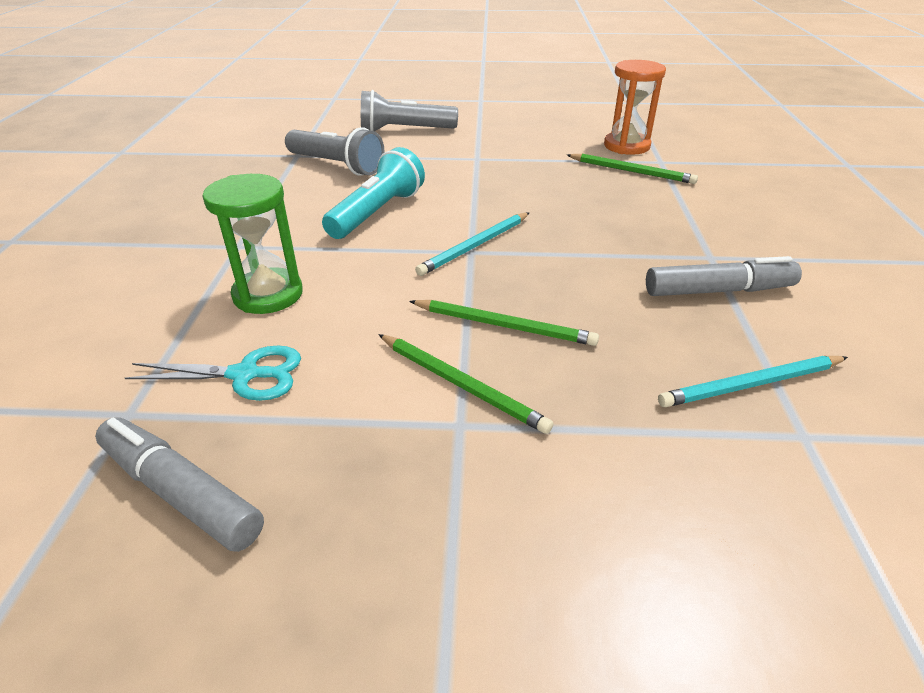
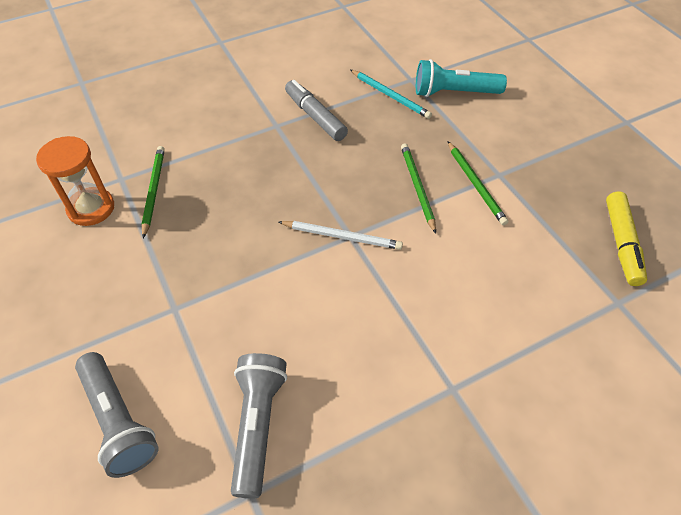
camera: 120 degrees left, 15 degrees up
grey marker [95,417,264,552] -> yellow marker [606,191,647,286]
turquoise scissors [125,346,301,401] -> none
green hourglass [202,174,303,314] -> none
turquoise flashlight [322,147,425,239] -> turquoise flashlight moved to [416,59,507,97]
green pencil [378,334,553,434] -> green pencil turned 150 degrees clockwise [448,142,508,225]
turquoise pencil [415,213,529,276] -> white pencil [279,221,403,250]

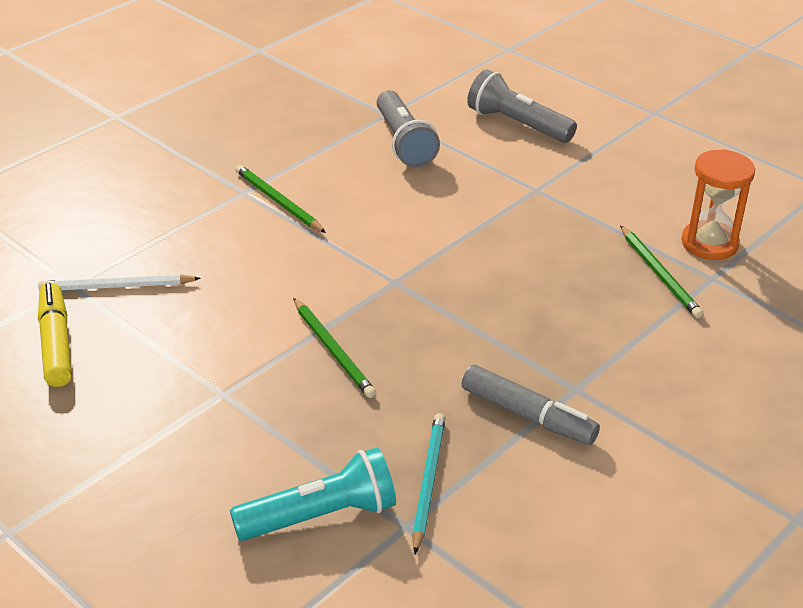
camera: 160 degrees right, 15 degrees down
white pencil [279,221,403,250] -> white pencil moved to [38,274,201,290]
turquoise pencil [350,70,432,119] -> turquoise pencil turned 75 degrees clockwise [412,413,445,554]
green pencil [448,142,508,225] -> green pencil moved to [235,165,326,233]

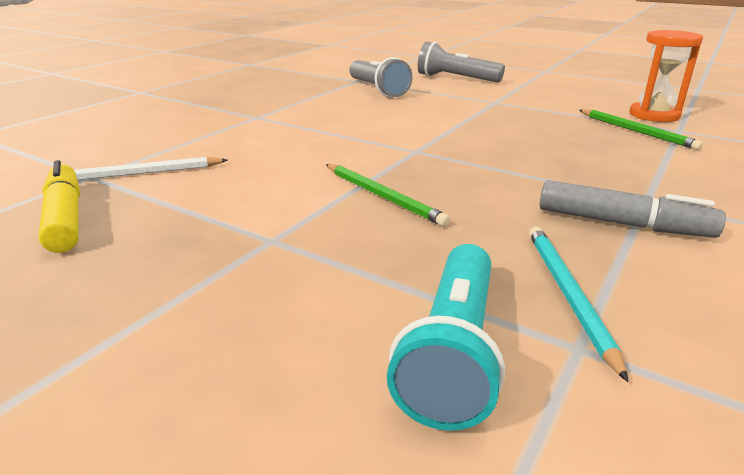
camera: 10 degrees left, 10 degrees down
turquoise flashlight [230,447,396,541] -> turquoise flashlight turned 135 degrees clockwise [387,244,505,431]
green pencil [235,165,326,233] -> none

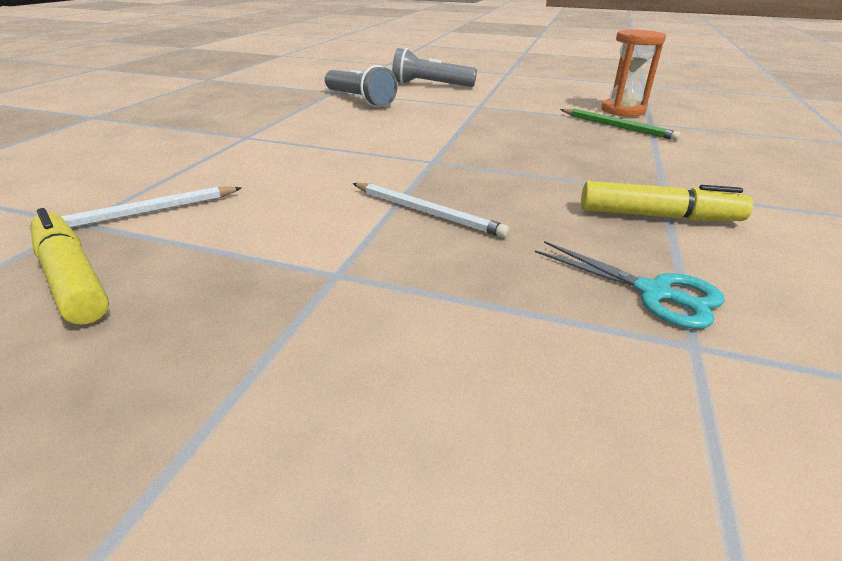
camera: 15 degrees left, 5 degrees up
green pencil [326,164,450,227] -> white pencil [352,183,510,238]
turquoise flashlight [387,244,505,431] -> none
turquoise pencil [529,226,629,382] -> turquoise scissors [535,241,725,329]
grey marker [540,180,726,238] -> yellow marker [581,181,753,221]

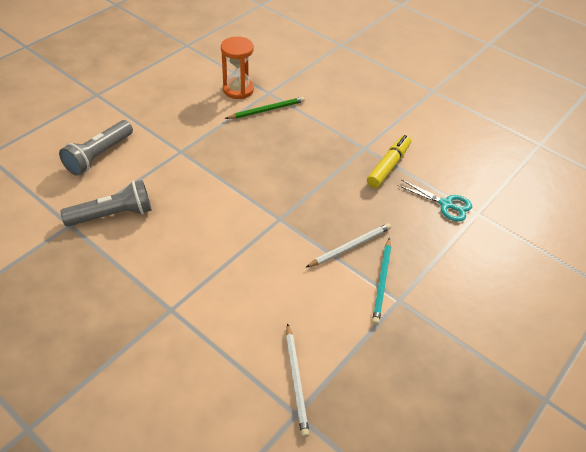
camera: 70 degrees left, 15 degrees up
yellow marker [30,208,109,325] -> none
turquoise scissors [535,241,725,329] -> turquoise scissors turned 60 degrees clockwise [397,179,472,222]
none -> turquoise pencil [372,237,391,325]

